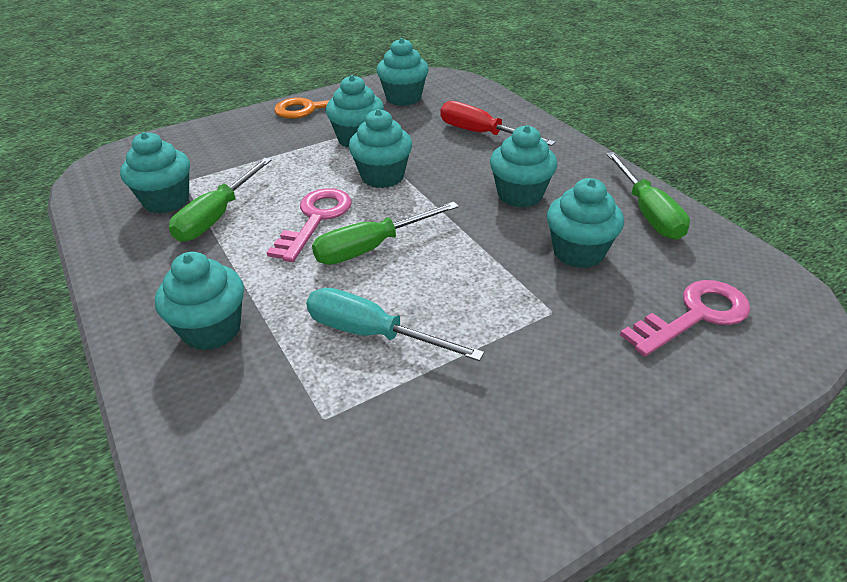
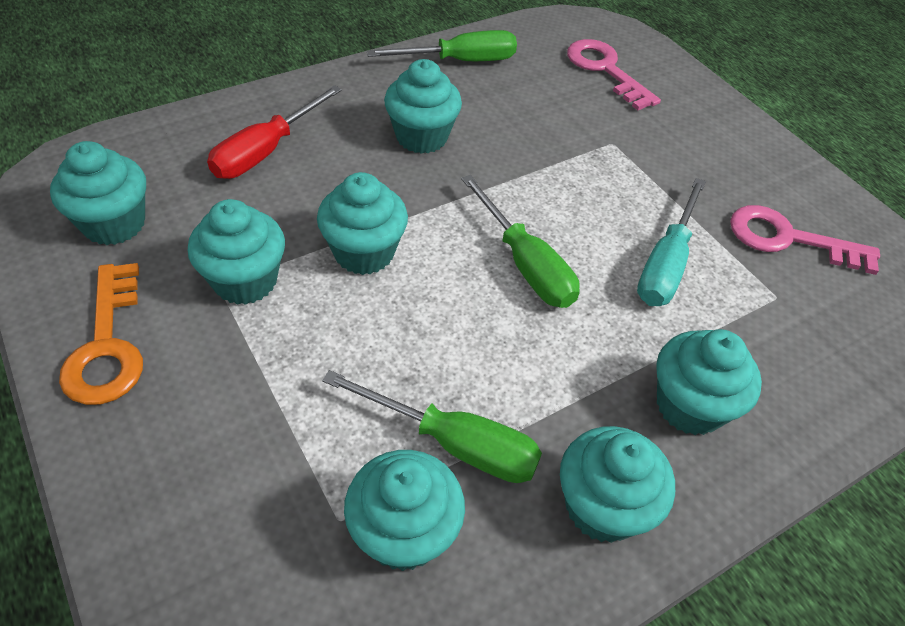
camera: 95 degrees left, 10 degrees up
pink key [266,188,352,262] -> pink key moved to [730,205,880,275]
turquoise cupcake [547,178,624,268] -> turquoise cupcake moved to [560,426,675,543]

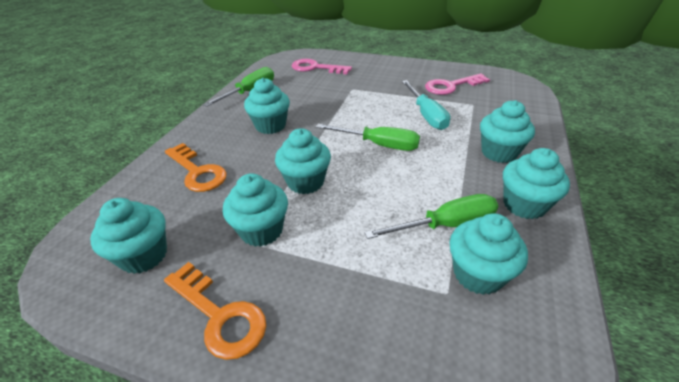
camera: 35 degrees left, 10 degrees down
red screwdriver [207,85,342,179] -> orange key [165,143,227,192]

